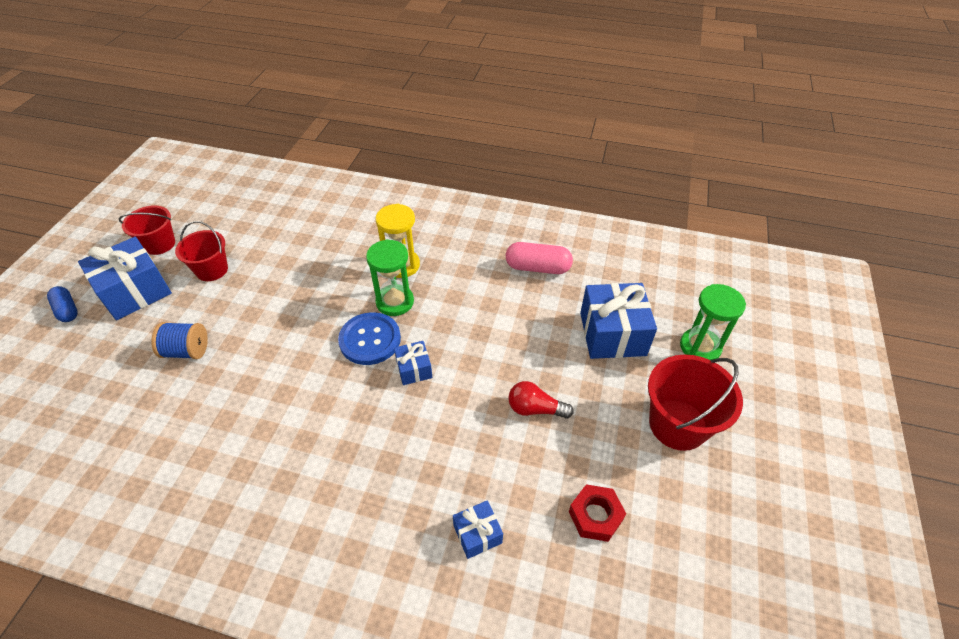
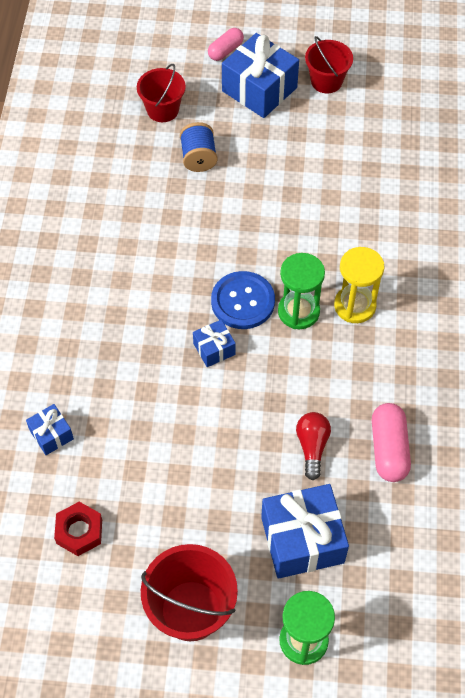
camera: 80 degrees right, 10 degrees up
blue capsule [47,286,78,322] -> pink capsule [208,28,244,61]
red bucket [175,221,228,281] -> red bucket moved to [137,64,186,122]
red light bulb [508,381,574,419] -> red light bulb moved to [296,412,331,480]

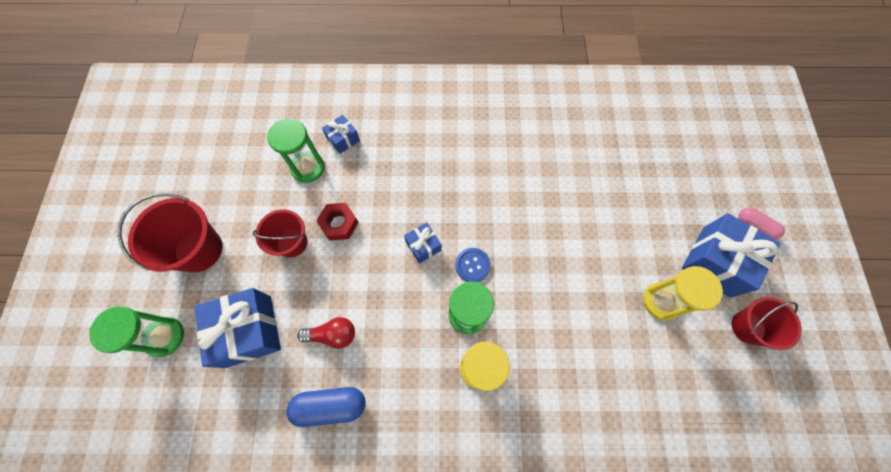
camera: 85 degrees right, 10 degrees up
red nut [54,502,102,556] -> red nut moved to [316,203,359,241]
red bucket [137,64,186,122] -> red bucket moved to [252,209,308,257]
blue spool [180,122,217,172] -> none
blue button [211,271,275,329] -> blue button [455,248,491,282], size x0.63
pink capsule [372,403,411,482] -> blue capsule [286,387,366,427]
none -> green hourglass [267,118,325,183]
none -> yellow hourglass [643,266,723,320]

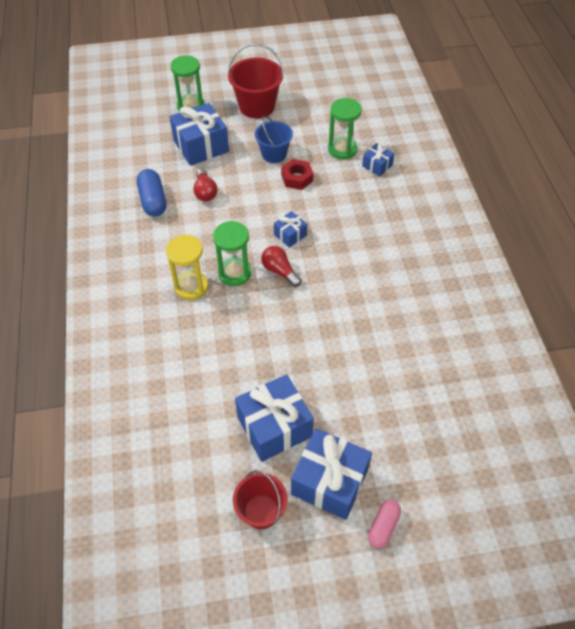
camera: 80 degrees right, 15 degrees down
red bucket [252,209,308,257] -> blue bucket [255,116,293,163]
blue button [455,248,491,282] -> red light bulb [261,246,302,287]
yellow hourglass [643,266,723,320] -> blue gift [235,374,314,462]

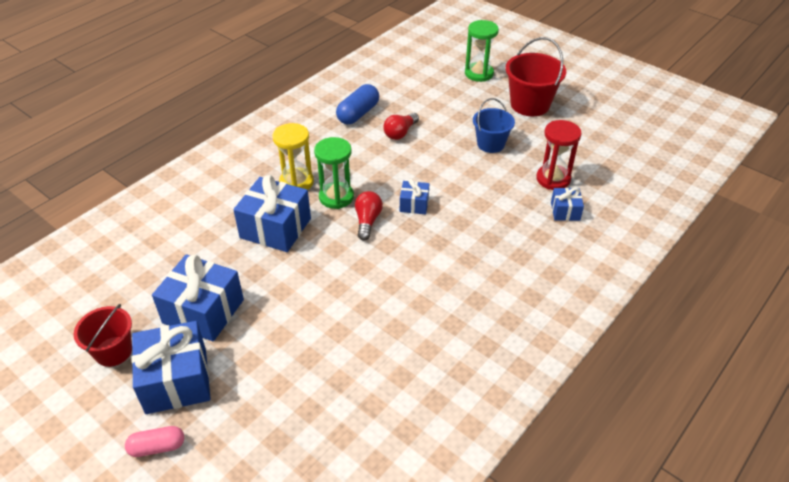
camera: 50 degrees right, 10 degrees down
blue gift [170,103,229,166] -> blue gift moved to [233,175,311,252]
red nut [281,159,314,190] -> none
green hourglass [328,98,362,160] -> red hourglass [536,120,581,190]

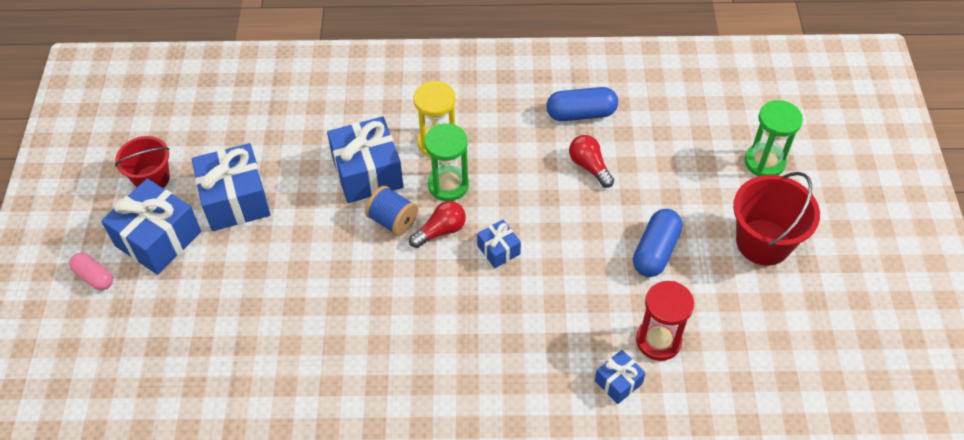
camera: 50 degrees right, 10 degrees up
red light bulb [383,113,419,140] -> red light bulb turned 60 degrees clockwise [569,135,614,188]
blue bucket [473,98,515,153] -> blue capsule [633,209,682,277]
none -> blue spool [365,186,418,236]

